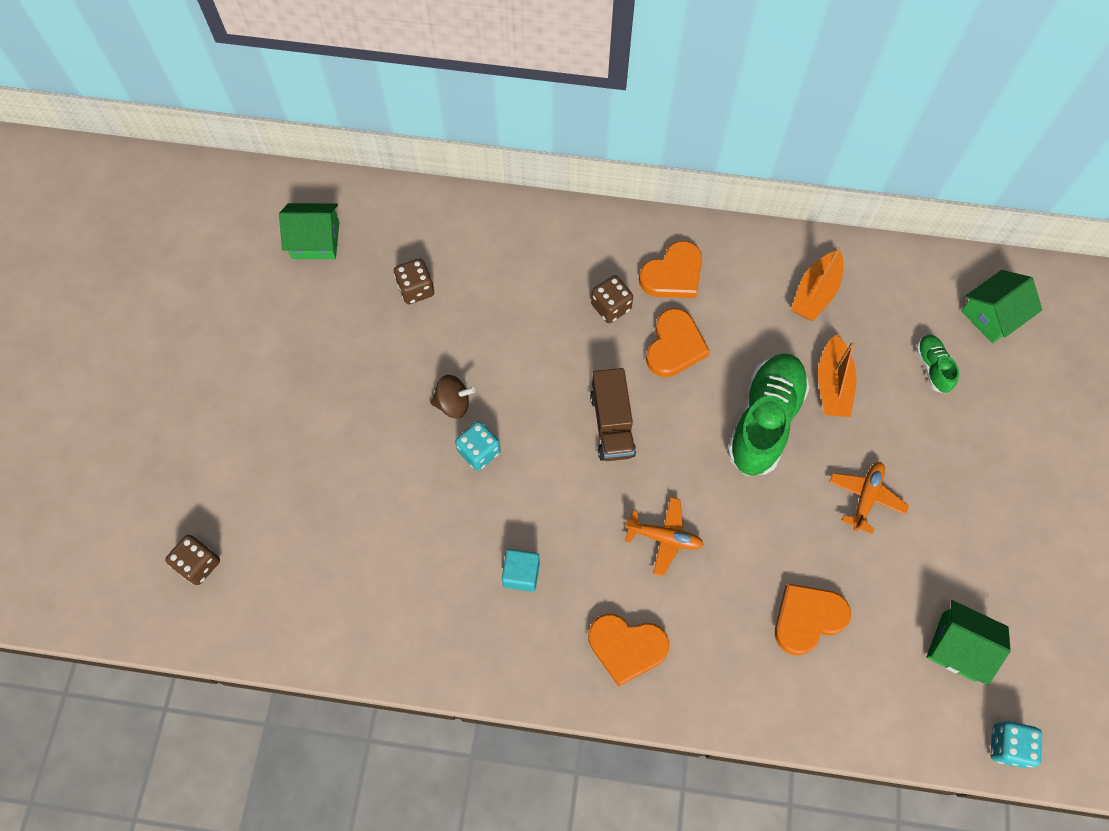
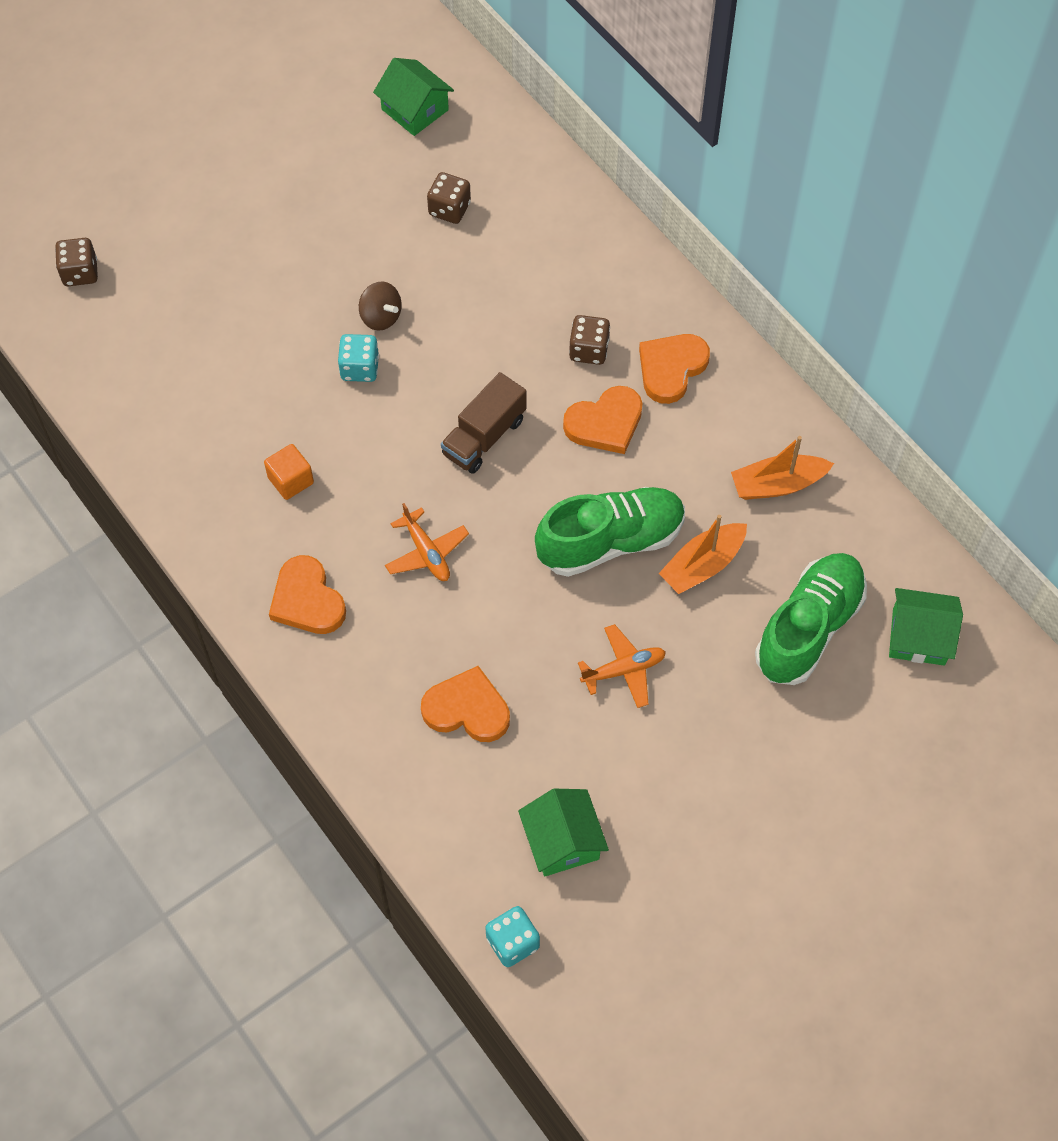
camera: 45 degrees right, 5 degrees down
turquoise cube [502,549,540,592] -> orange cube [264,444,314,500]
orange heart [639,241,702,298] -> orange heart turned 120 degrees clockwise [639,334,710,404]
green shoe [916,335,959,393] -> green shoe [755,553,867,685], size x2.10

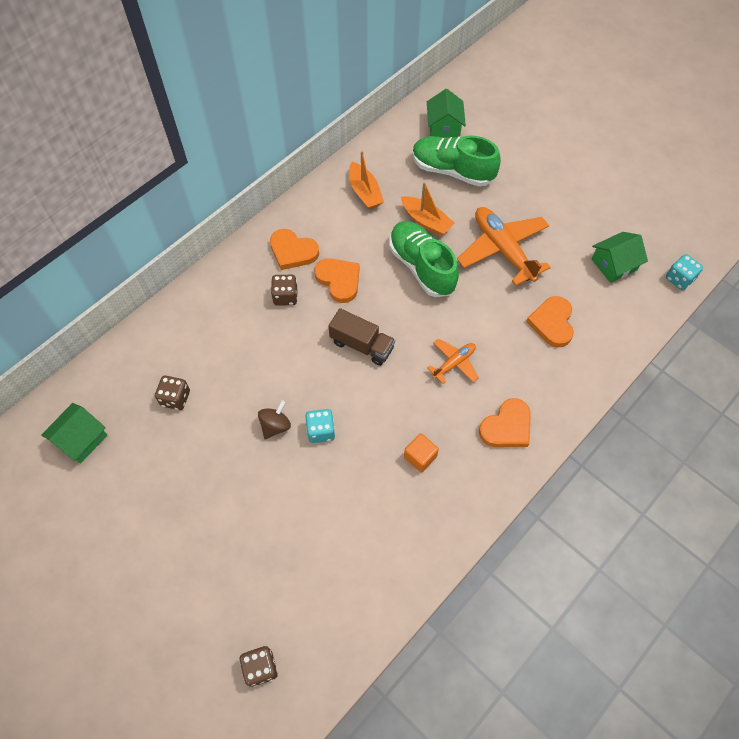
camera: 100 degrees left, 0 degrees up
orange plane [578,624,666,708] -> orange plane [457,207,551,286], size x1.90

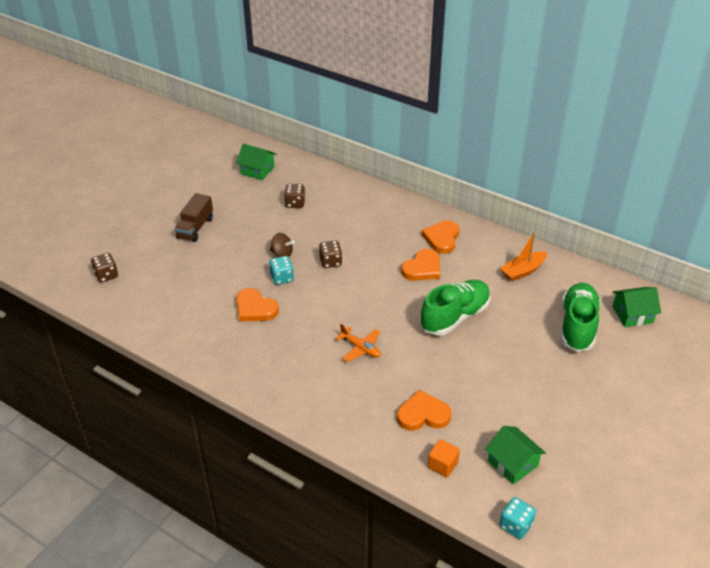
camera: 80 degrees right, 20 degrees down
brown dice [271,275,298,306] -> brown dice moved to [319,241,342,268]
brown truck [328,308,395,366] -> brown truck moved to [175,193,213,242]
orange boat [401,182,454,236] -> none
orange cube [404,433,439,473] -> orange cube moved to [428,439,460,477]
orange plane [457,207,551,286] -> none
orange heart [479,398,531,447] -> orange heart moved to [236,288,279,322]

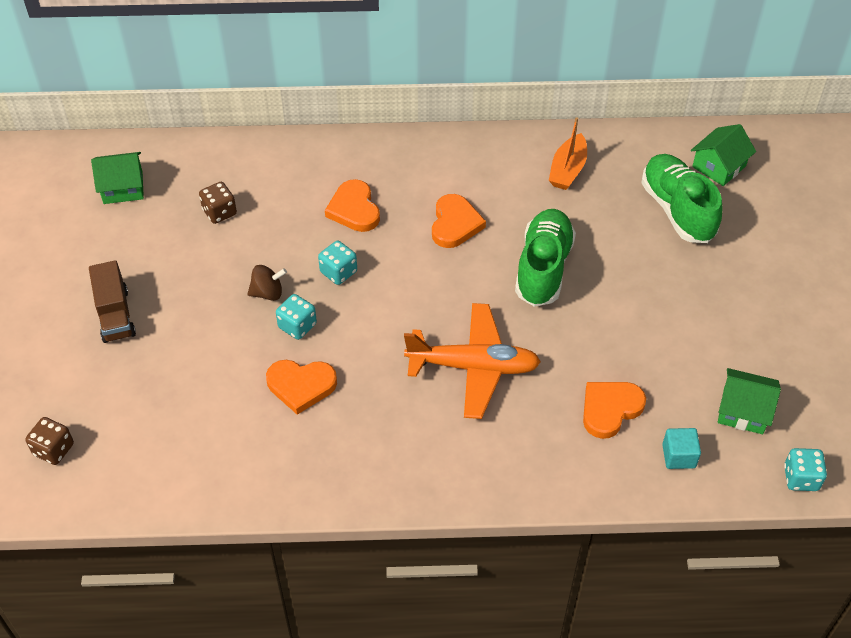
camera: 35 degrees left, 10 degrees up
brown dice [319,241,342,268] -> turquoise dice [318,241,357,285]
orange plane [336,324,381,362] -> orange plane [404,303,541,419], size x1.90
orange heart [422,221,459,254] -> orange heart moved to [325,179,380,232]
orange cube [428,439,460,477] -> turquoise cube [662,428,701,469]

